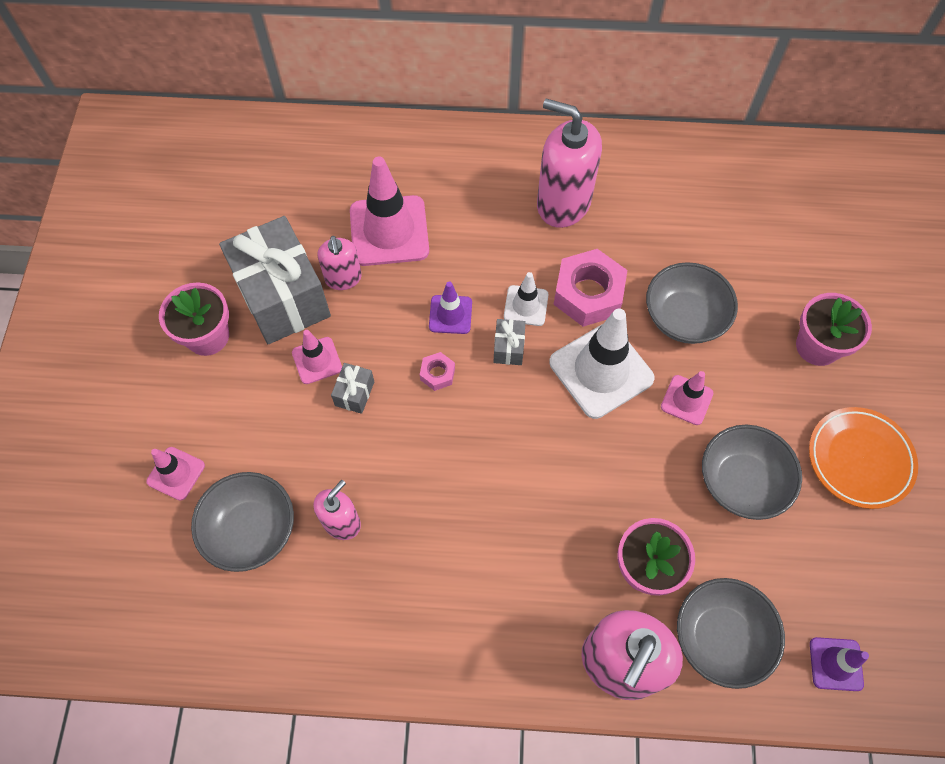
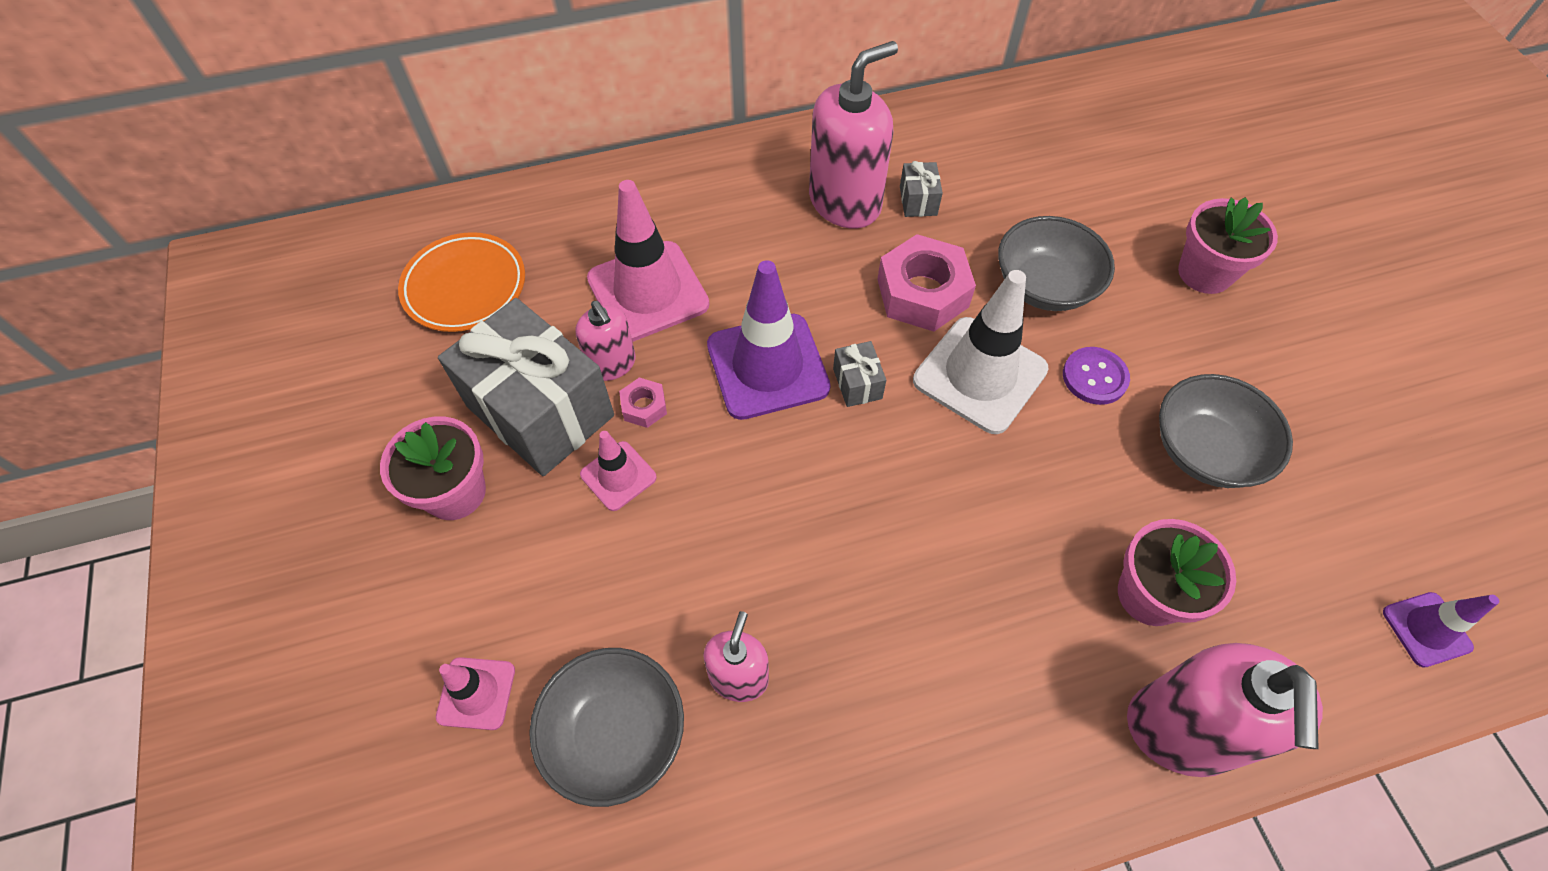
camera: 20 degrees left, 5 degrees down
grey gift [331,363,374,414] -> grey gift moved to [900,161,943,217]
pink nut [420,352,455,391] -> pink nut moved to [619,377,667,428]
purple traffic cone [429,281,472,334] -> purple traffic cone [707,260,830,420], size x1.91
white traffic cone [504,272,548,326] -> none
pink soap dispenser [537,99,602,228] -> pink soap dispenser turned 135 degrees clockwise [809,41,898,229]
pink traffic cone [661,371,713,425] -> purple button [1063,347,1130,405]
grey bowl [677,578,785,689] -> none
orange plate [809,407,918,509] -> orange plate moved to [398,232,525,332]

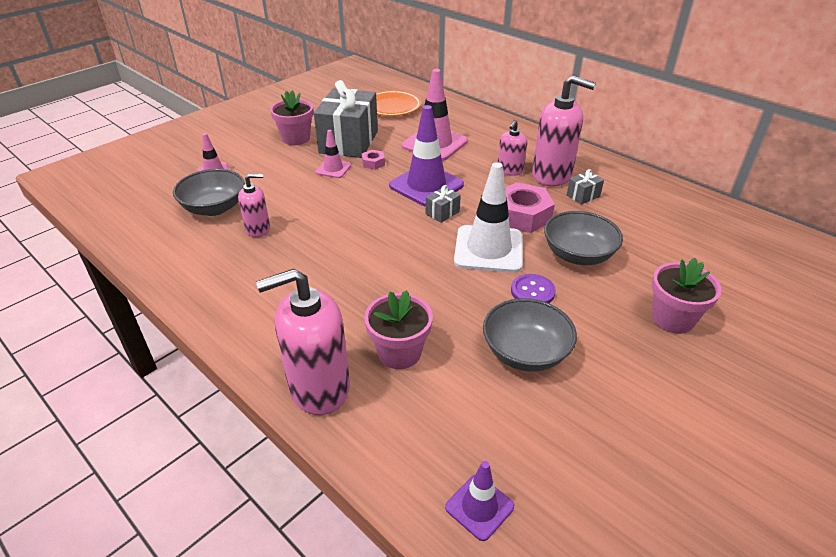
camera: 60 degrees right, 20 degrees down
pink soap dispenser [575,301,636,381] -> pink soap dispenser moved to [498,120,527,176]

